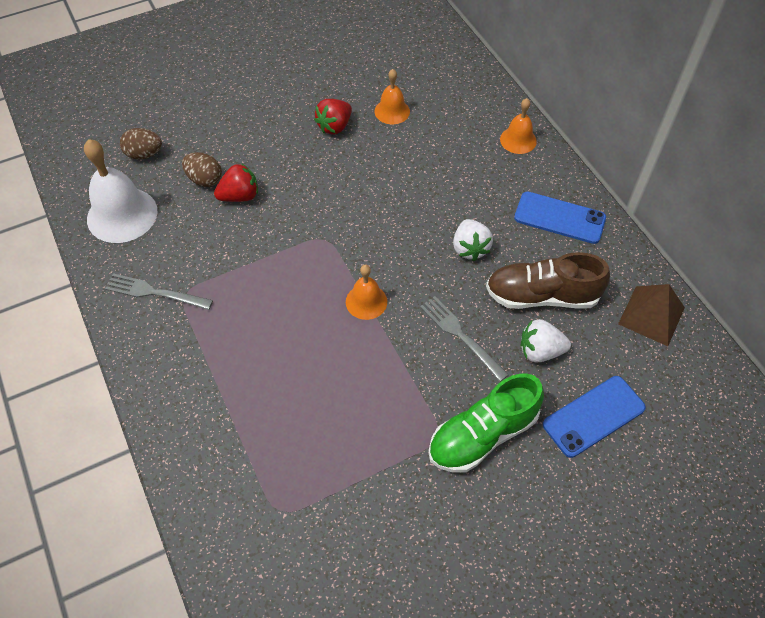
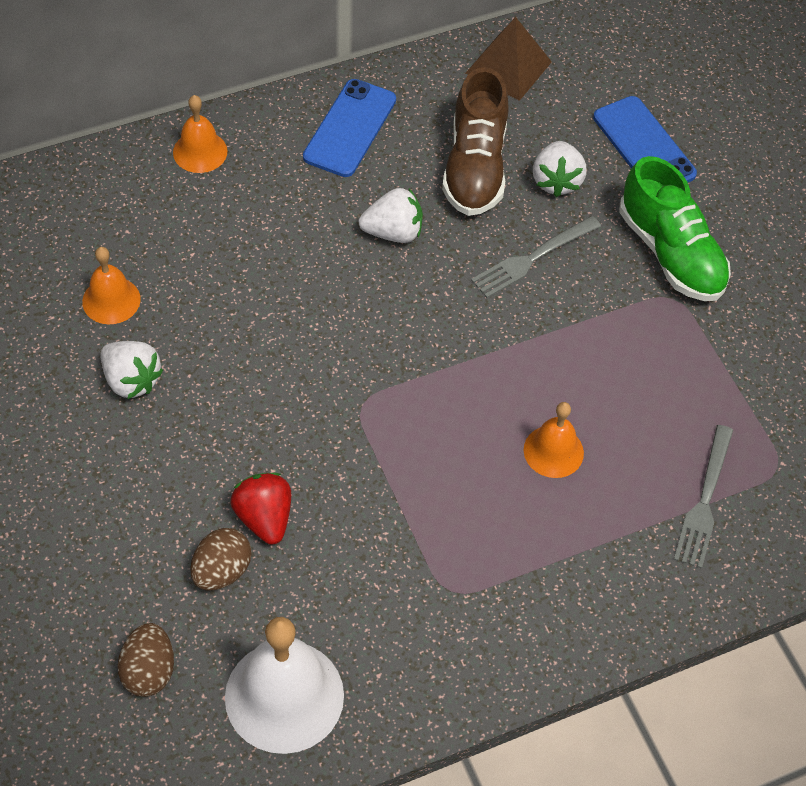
camera: 90 degrees left, 0 degrees up
grey fork [105,273,213,310] -> grey fork moved to [674,425,733,569]
red strawberry [314,99,352,134] -> white strawberry [100,341,163,399]
orange bell [346,265,387,320] -> orange bell moved to [524,402,584,478]

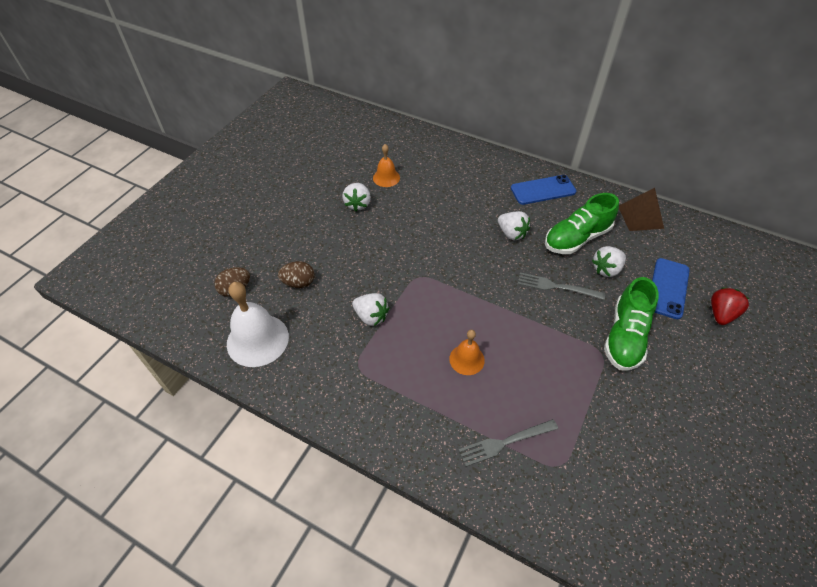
camera: 55 degrees right, 5 degrees down
orange bell [173,95,228,173] -> none
red strawberry [230,473,291,544] -> red strawberry moved to [711,287,749,325]
brown shoe [442,67,509,216] -> green shoe [545,193,619,254]
none -> white strawberry [352,293,389,326]

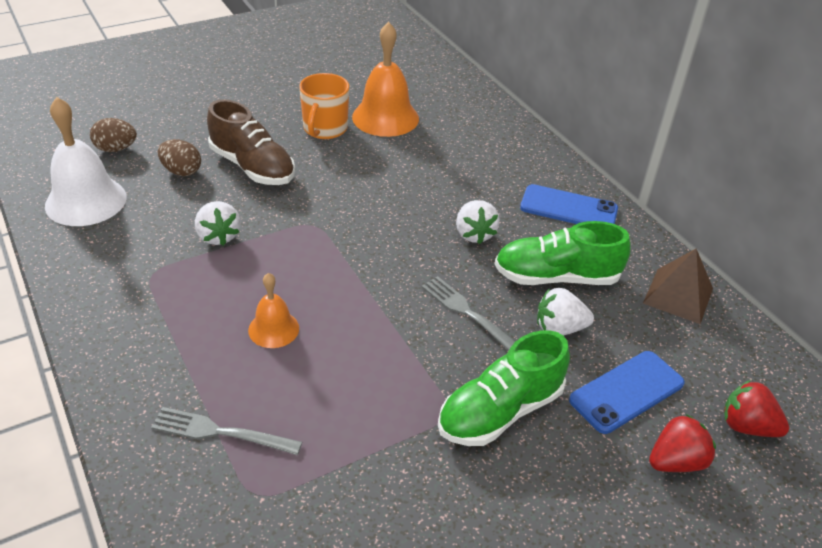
camera: 30 degrees right, 10 degrees down
white strawberry [342,183,371,211] -> orange mug [299,73,349,139]
orange bell [373,144,400,187] -> orange bell [352,22,419,137], size x1.79
none -> brown shoe [207,99,295,185]
none -> red strawberry [724,380,789,437]

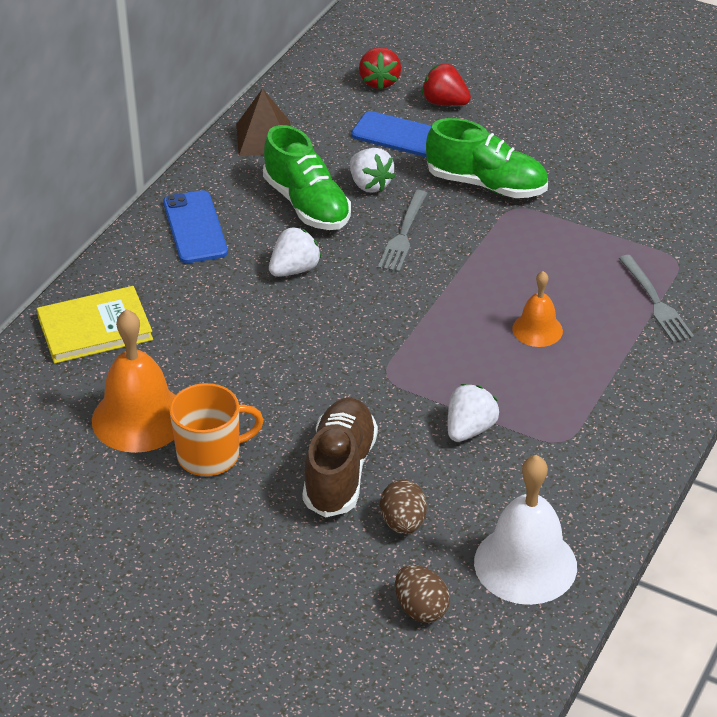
camera: 120 degrees left, 0 degrees up
none -> yellow book [37,286,153,364]

